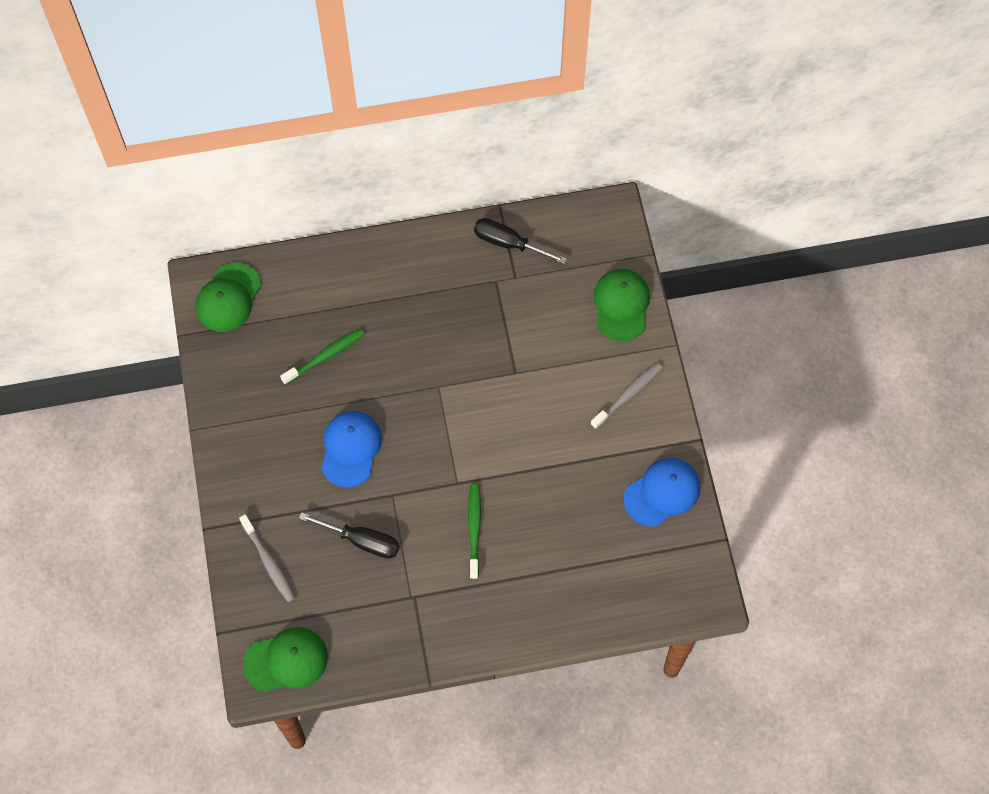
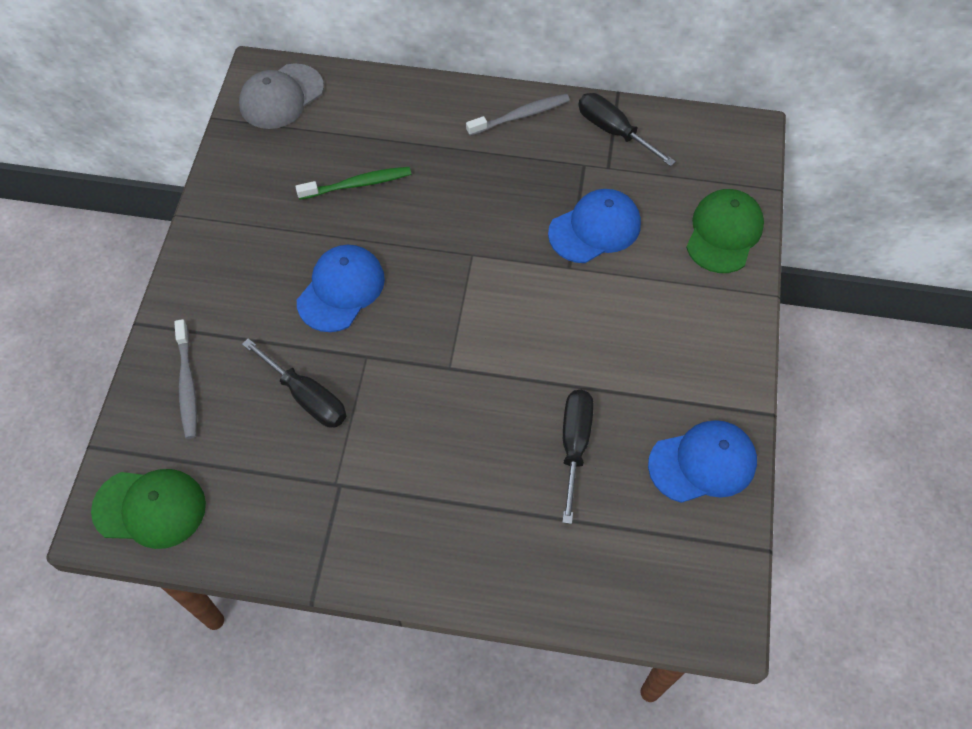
camera: 20 degrees right, 5 degrees down
green cap [195,263,261,332] -> grey cap [239,63,324,129]
green toothbrush [468,483,481,579] -> none
grey toothbrush [591,362,663,429] -> grey toothbrush moved to [466,94,570,136]
none -> blue cap [548,189,641,263]
none -> black screwdriver [562,390,594,524]

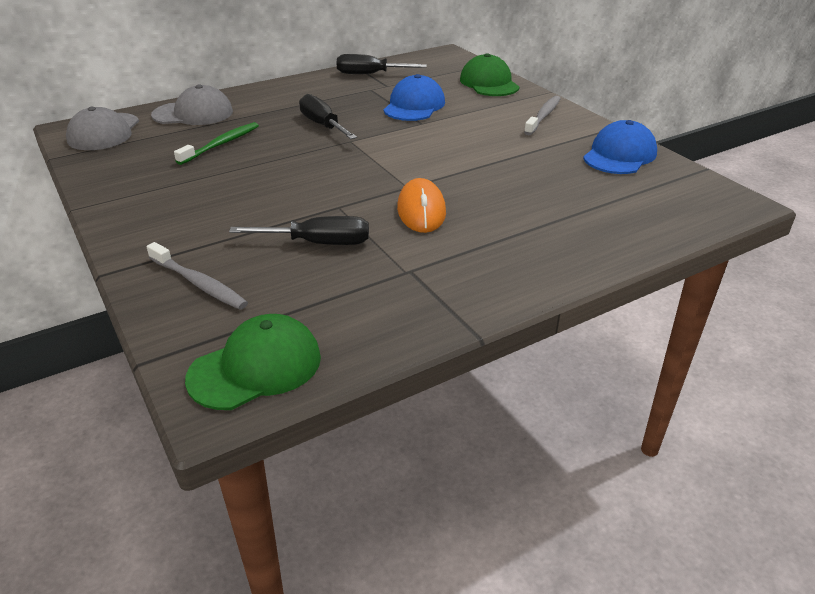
camera: 40 degrees left, 25 degrees down
blue cap [297,245,385,332] -> none
grey toothbrush [466,94,570,136] -> grey toothbrush moved to [524,96,561,135]
black screwdriver [562,390,594,524] -> black screwdriver moved to [299,94,357,139]
none -> grey cap [151,84,233,125]
none -> orange mouse [397,178,446,233]

